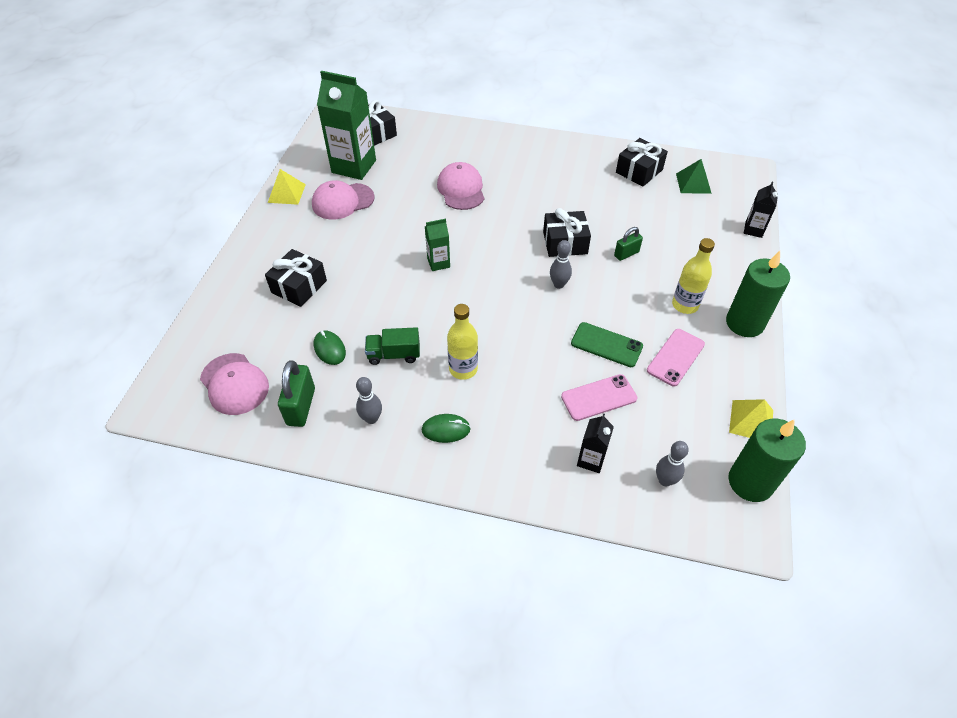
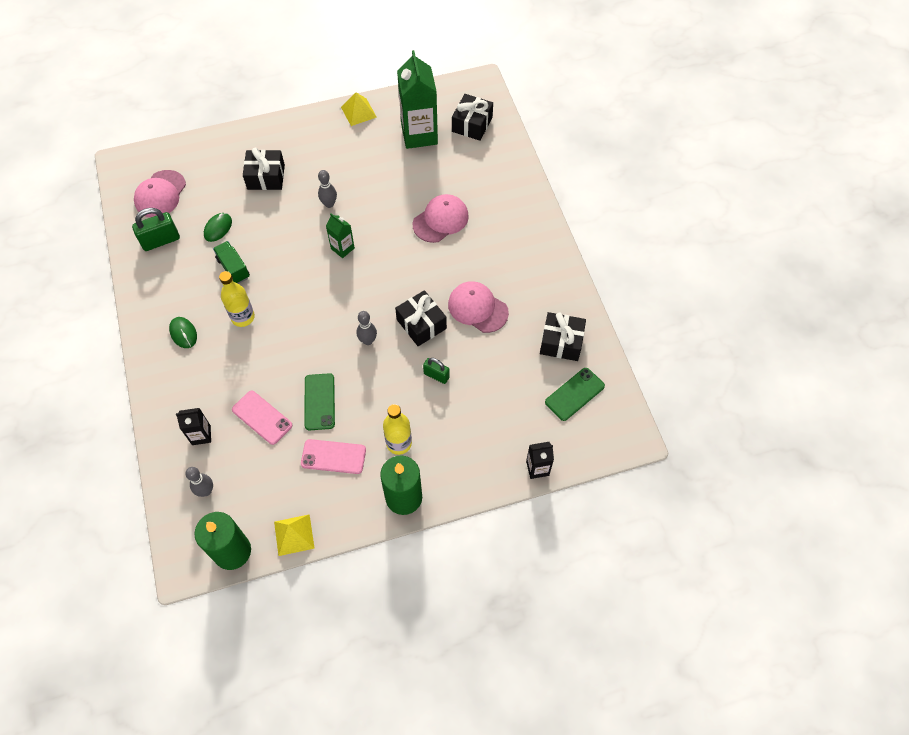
camera: 60 degrees right, 10 degrees up
pink cap [312,180,375,220] -> pink cap moved to [448,281,509,333]
grey bowling pin [356,377,382,424] -> grey bowling pin moved to [318,170,337,208]
green pyramid [676,159,712,194] -> green phone [545,368,605,421]

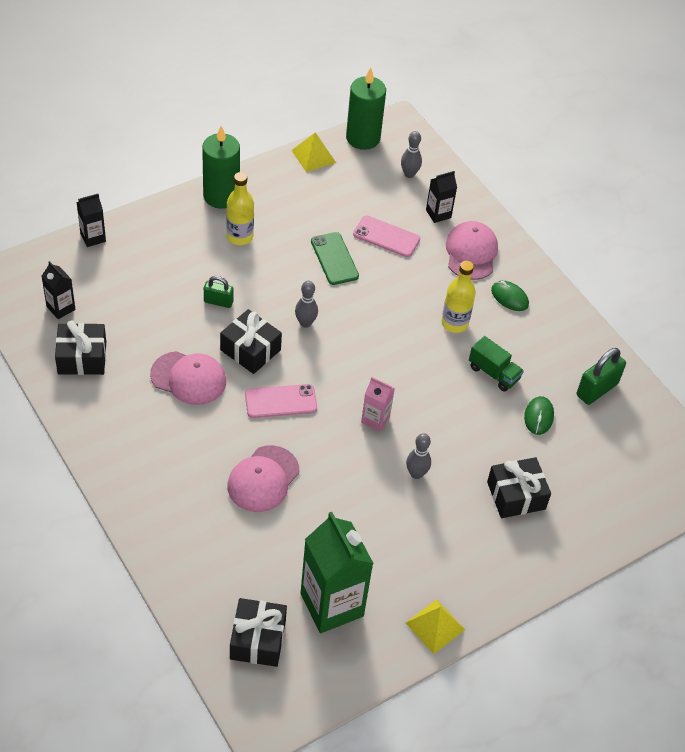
camera: 160 degrees right, 10 degrees down
pink cap [134,170,186,218] -> pink cap moved to [446,221,498,280]
pink phone [301,439,366,474] -> pink phone moved to [245,384,317,418]
green carton [326,213,355,258] -> pink carton [361,377,395,432]
green phone [545,368,605,421] -> black carton [42,261,76,319]

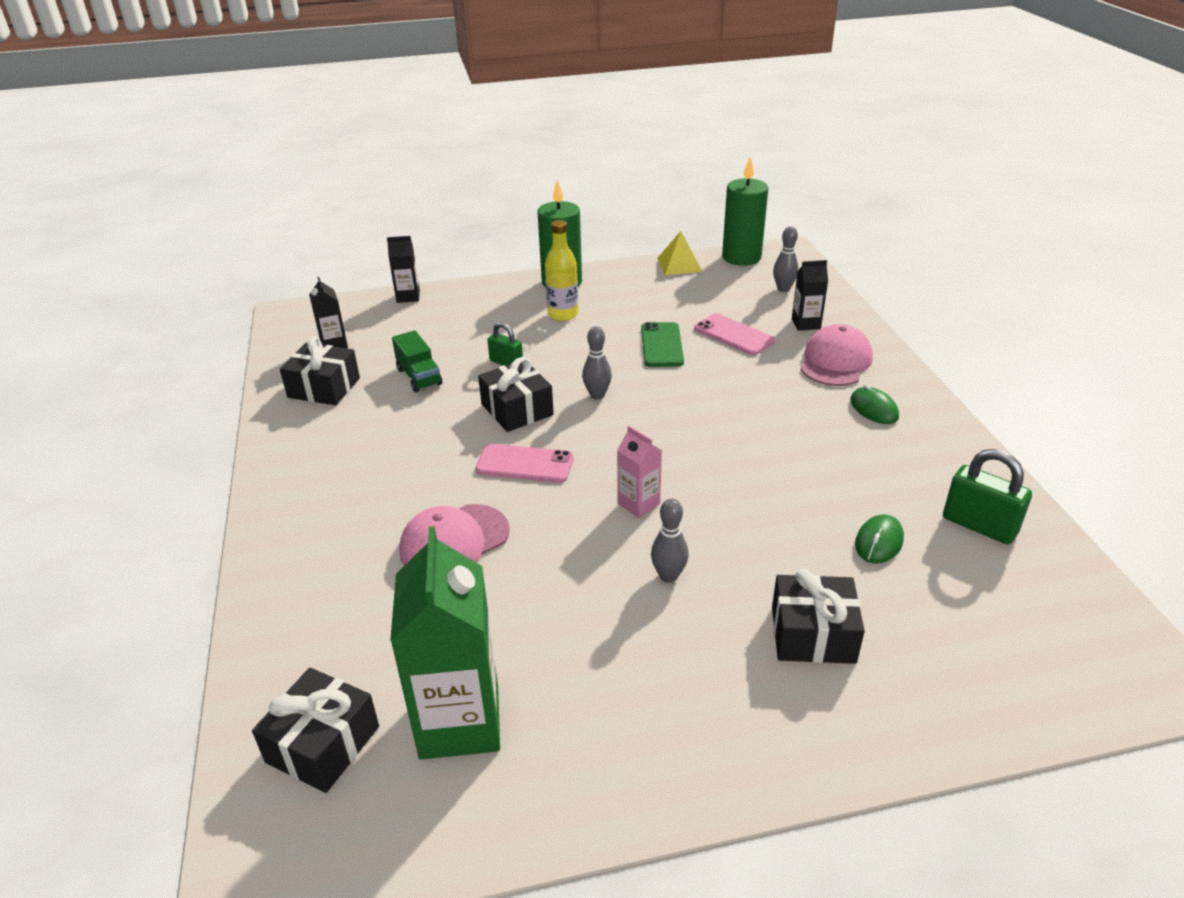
camera: 25 degrees right, 15 degrees down
pink cap [150,351,226,405] -> none
yellow pyramid [406,600,465,654] -> none
yellow bottle [441,261,476,333] -> none
green truck [469,336,524,392] -> green truck moved to [392,330,442,392]
green padlock [577,348,626,405] -> green padlock turned 60 degrees clockwise [943,449,1032,544]

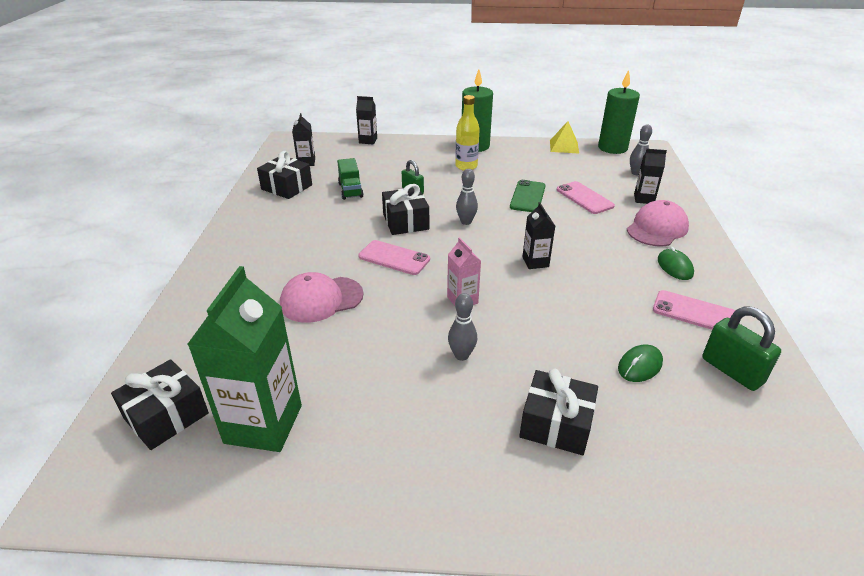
camera: 15 degrees right, 0 degrees up
none -> black carton [522,202,555,269]
none -> pink phone [653,290,735,330]

